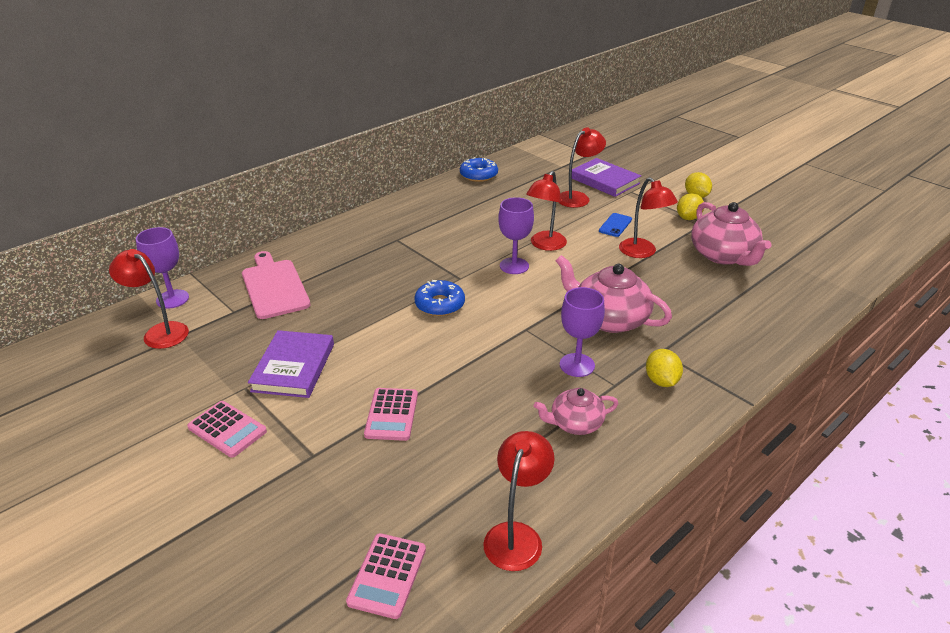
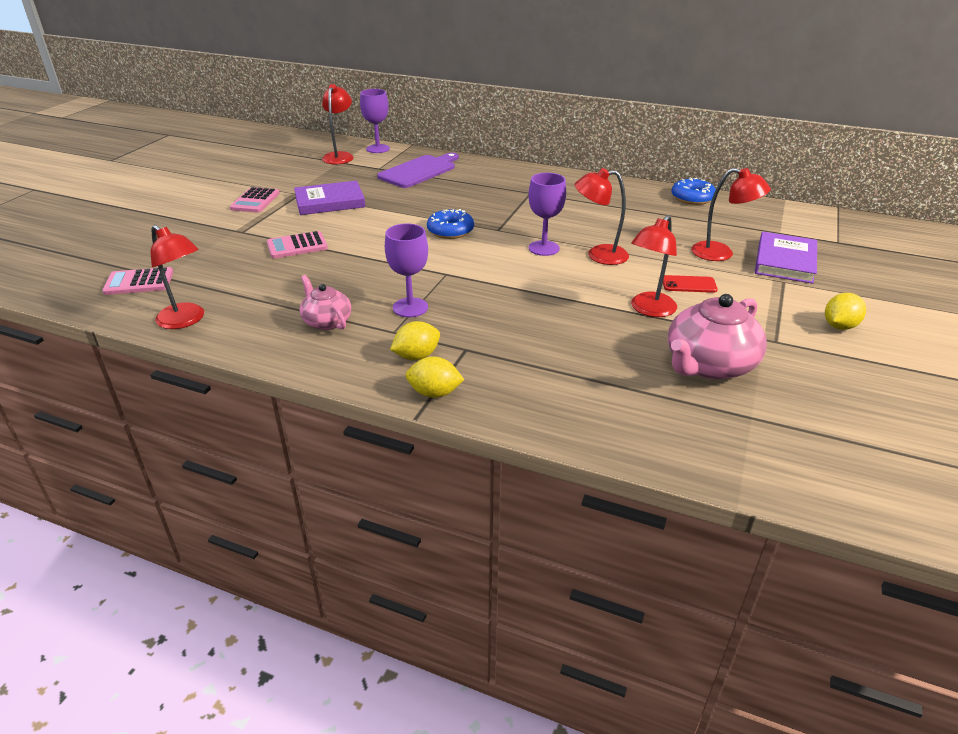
camera: 65 degrees right, 0 degrees up
pink cutting board [242,251,311,319] -> purple cutting board [377,153,459,188]
red lamp [483,431,555,571] -> red lamp turned 45 degrees clockwise [150,225,204,329]
pink teapot [556,255,672,333] -> none
blue phone [599,213,632,237] -> red phone [663,275,718,293]
yellow lemon [677,193,704,220] -> yellow lemon moved to [406,357,464,398]

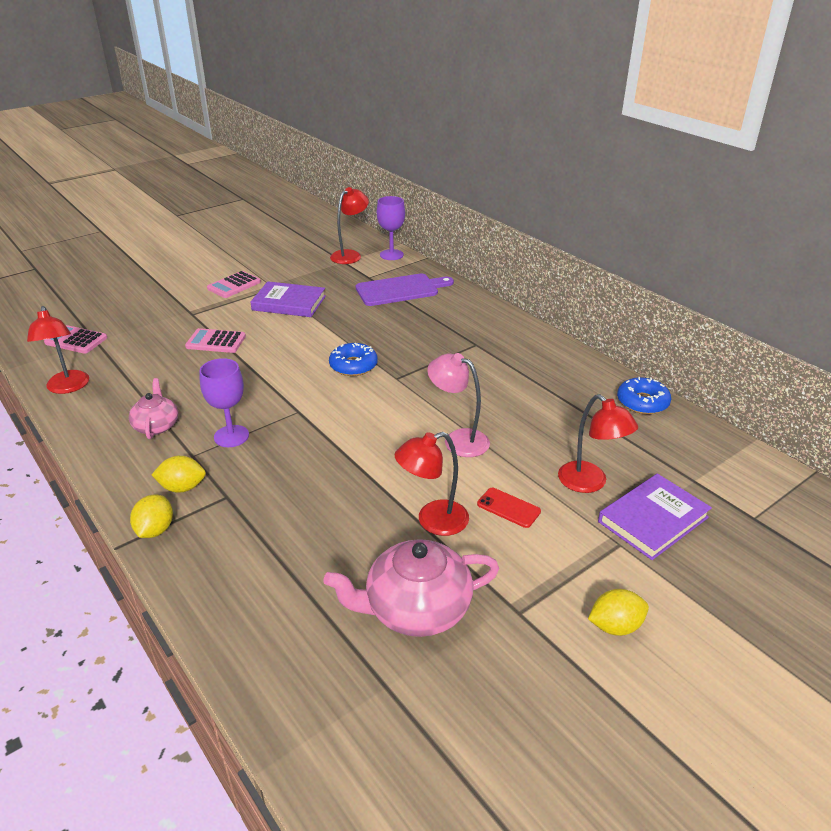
camera: 30 degrees right, 0 degrees up
yellow lemon [406,357,464,398] -> yellow lemon turned 60 degrees clockwise [130,495,173,538]
purple goblet [528,173,566,256] -> none
red lamp [575,168,629,265] -> pink lamp [427,353,490,457]

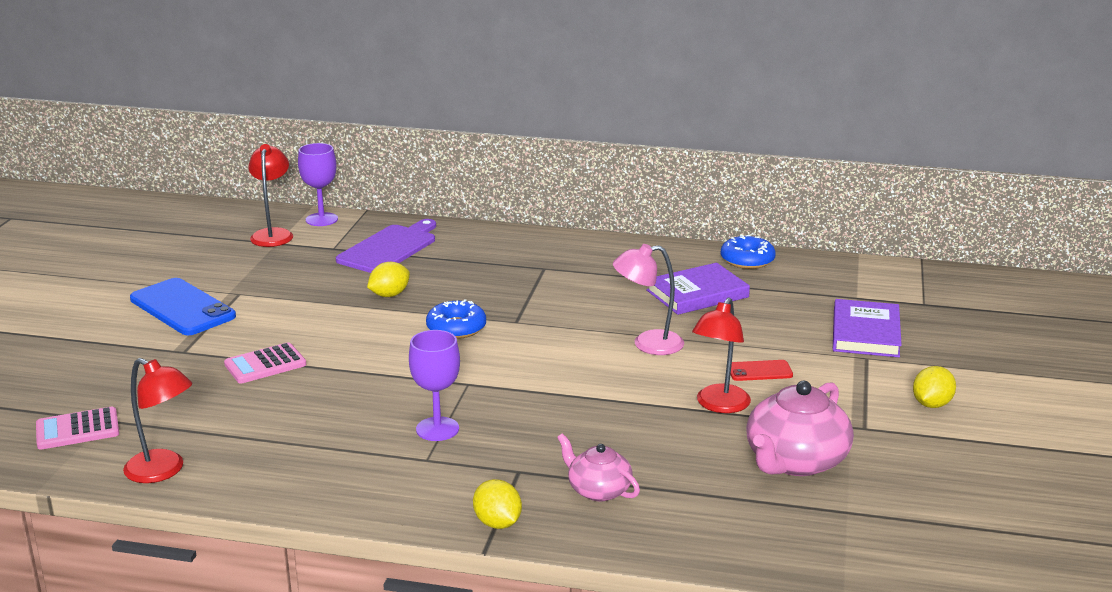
camera: 40 degrees left, 10 degrees down
pink teapot [129,378,178,439] -> pink teapot moved to [557,433,640,501]
yellow lemon [152,456,206,493] -> yellow lemon moved to [367,262,410,297]
pink calculator [207,271,261,298] -> blue phone [130,278,236,335]
purple book [251,281,326,317] -> purple book moved to [646,263,750,315]
red lamp [558,394,638,493] -> none

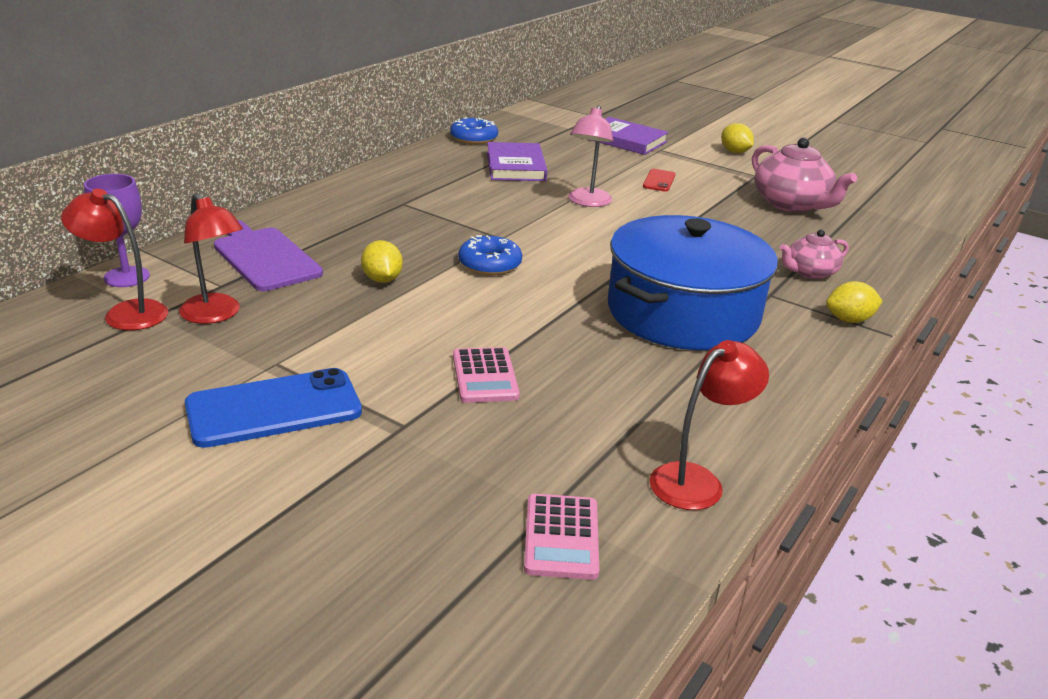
camera: 70 degrees left, 5 degrees up
purple goblet [409,330,460,441] -> blue pot [608,215,778,350]
red lamp [692,297,751,413] -> red lamp moved to [179,193,243,324]

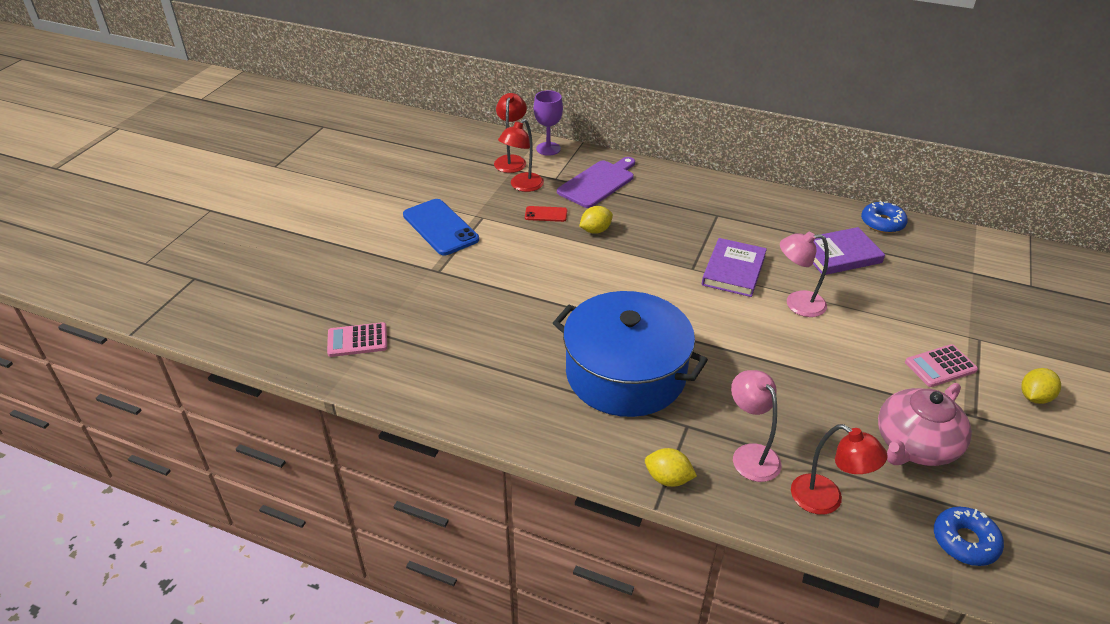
camera: 80 degrees right, 10 degrees up
pink calculator [453,347,520,403] -> pink calculator moved to [905,344,978,387]
blue donut [458,235,522,275] -> blue donut moved to [934,507,1004,566]
purple book [587,117,669,155] -> purple book moved to [702,238,767,297]
red phone [643,169,675,192] -> red phone moved to [525,206,567,222]
red lamp [649,340,769,510] -> red lamp moved to [791,424,888,515]
pink teapot [780,230,849,279] -> pink lamp [731,370,782,482]
yellow lemon [826,281,883,323] -> yellow lemon turned 45 degrees counterclockwise [645,448,697,487]

